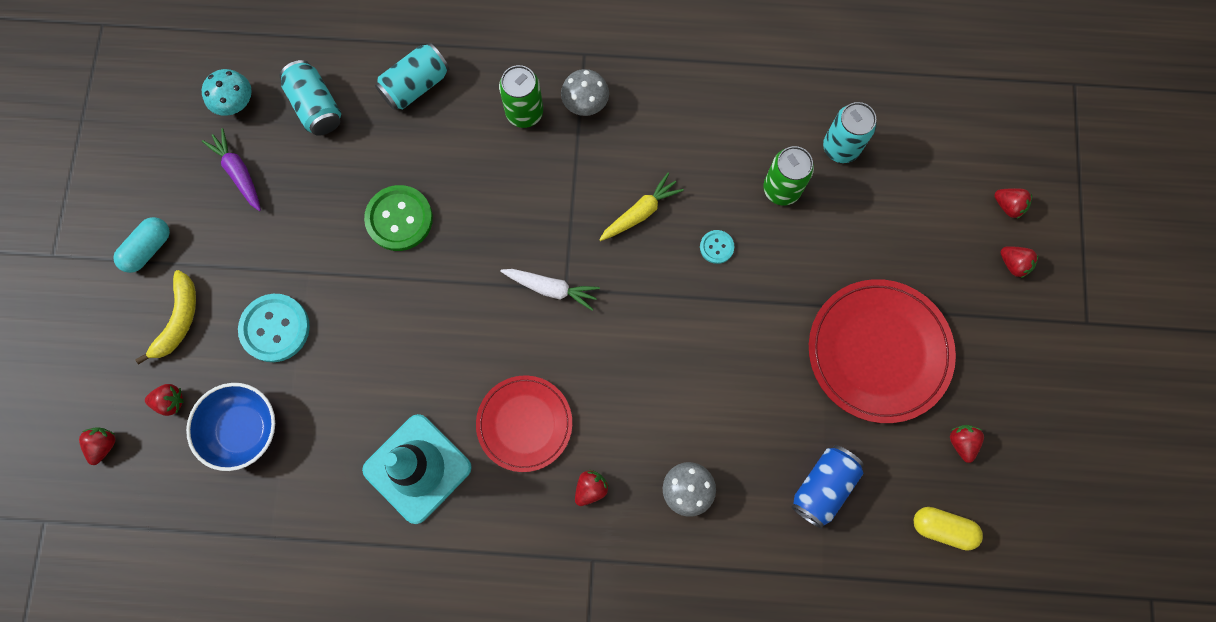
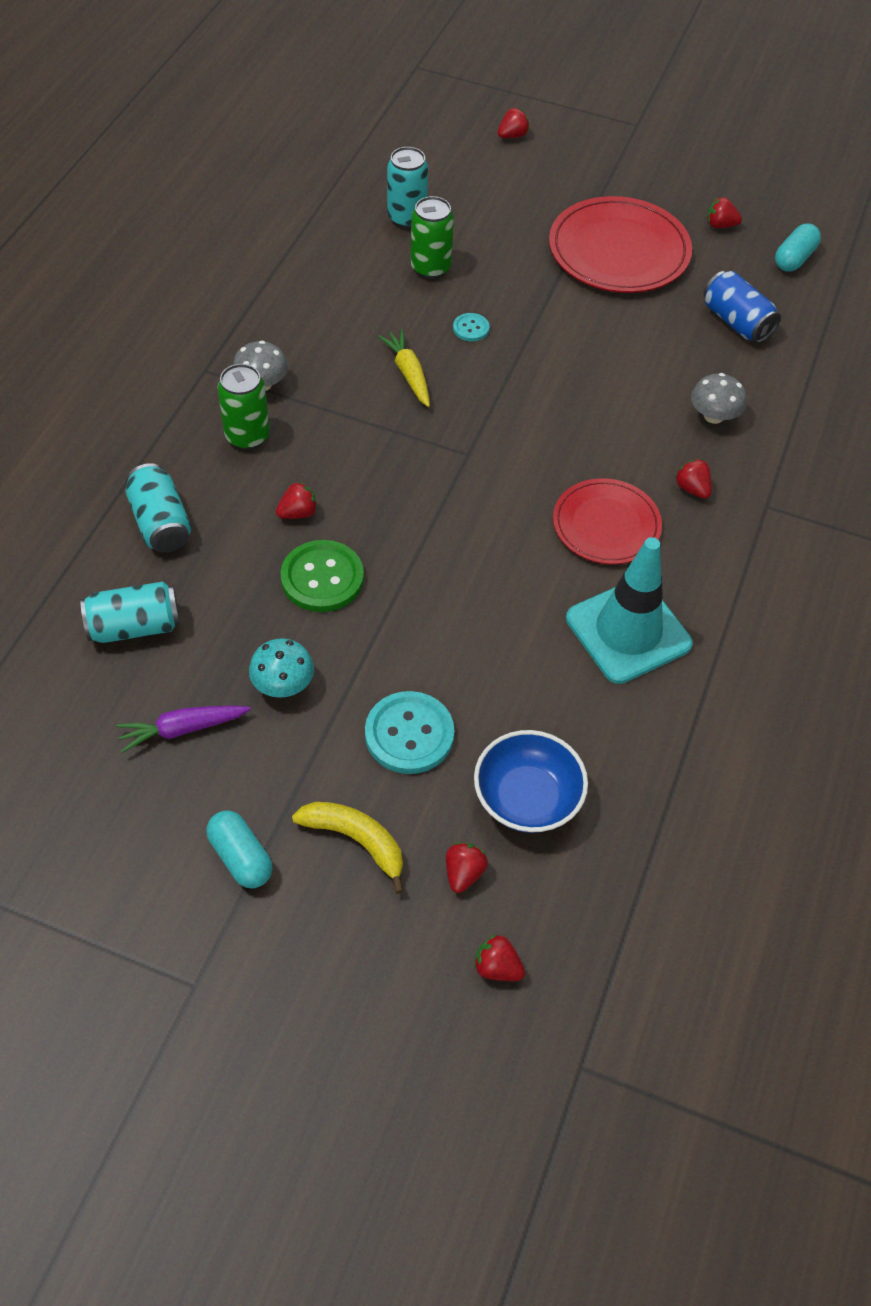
camera: 75 degrees left, 20 degrees down
turquoise mushroom [202,69,252,116] -> turquoise mushroom moved to [249,638,314,698]
white carrot [500,269,600,311] -> none
yellow capsule [914,507,983,551] -> turquoise capsule [775,224,821,272]
red strawberry [1000,246,1038,278] -> red strawberry moved to [276,482,318,519]

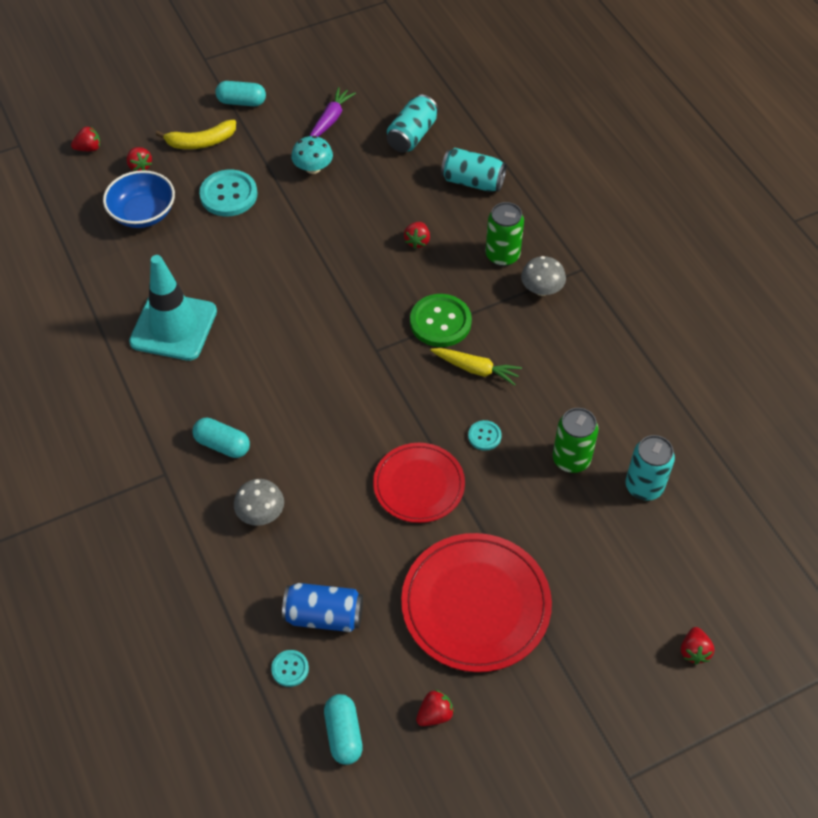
camera: 135 degrees right, 0 degrees up
green button [280,540,364,612] -> green button moved to [410,294,472,347]
red plate [553,478,662,564] -> red plate moved to [373,443,465,523]
red strawberry [675,459,712,499] -> turquoise capsule [192,417,250,458]
none -> turquoise button [271,650,309,687]

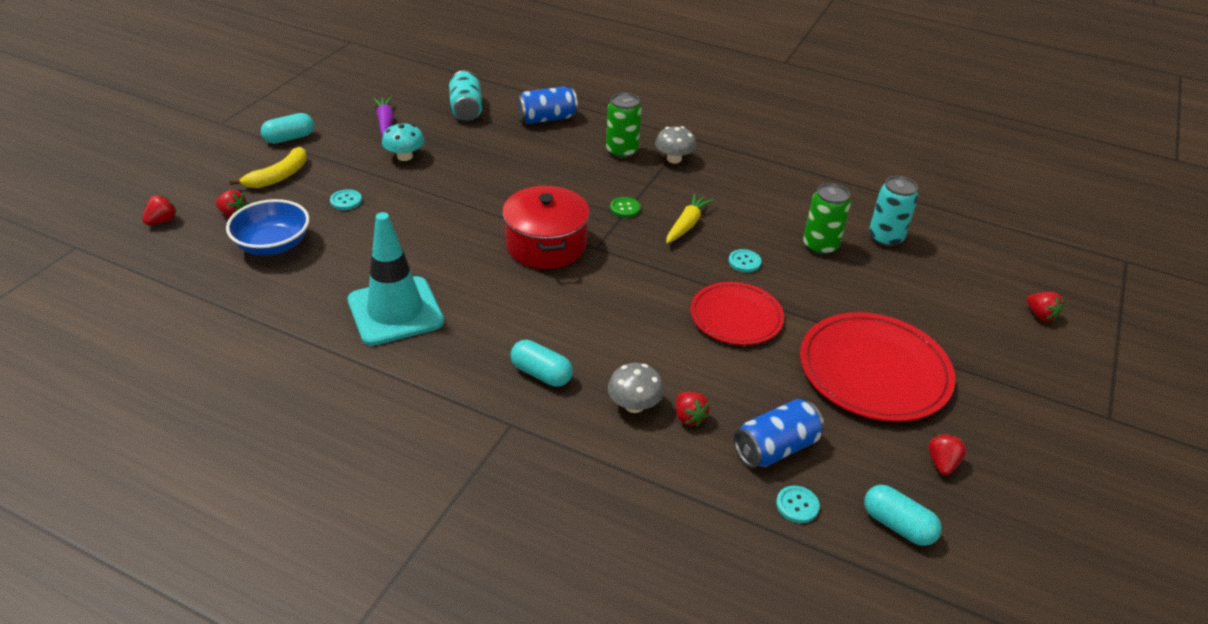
camera: 40 degrees left, 15 degrees down
turquoise capsule [192,417,250,458] -> turquoise capsule turned 45 degrees clockwise [510,340,573,387]
turquoise button [199,170,257,216] -> turquoise button [330,189,362,210], size x0.51
red strawberry [404,222,430,249] -> red strawberry moved to [676,392,710,426]
green button [410,294,472,347] -> green button [610,197,641,218], size x0.51
yellow carrot [430,348,522,386] -> yellow carrot turned 45 degrees counterclockwise [666,193,714,244]
turquoise can [441,148,507,192] -> blue can [517,87,578,124]
none -> red pot [502,185,590,269]

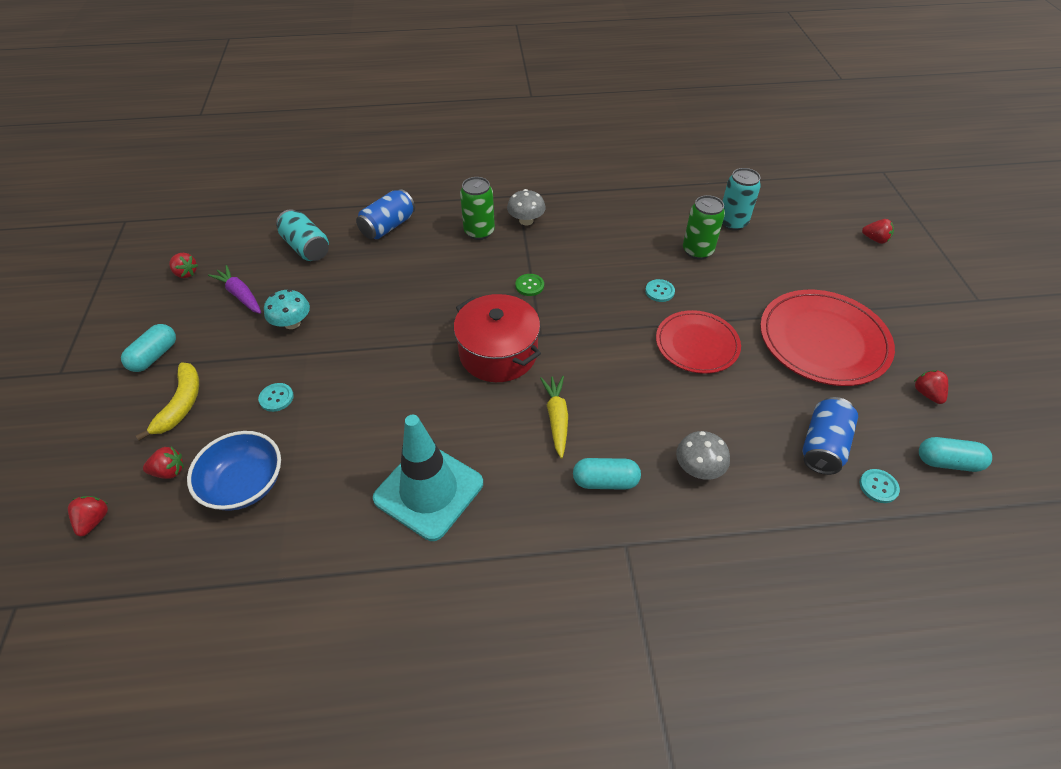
camera: 30 degrees left, 10 degrees up
yellow carrot [666,193,714,244] -> yellow carrot moved to [540,376,568,458]
red strawberry [676,392,710,426] -> red strawberry moved to [169,253,198,278]

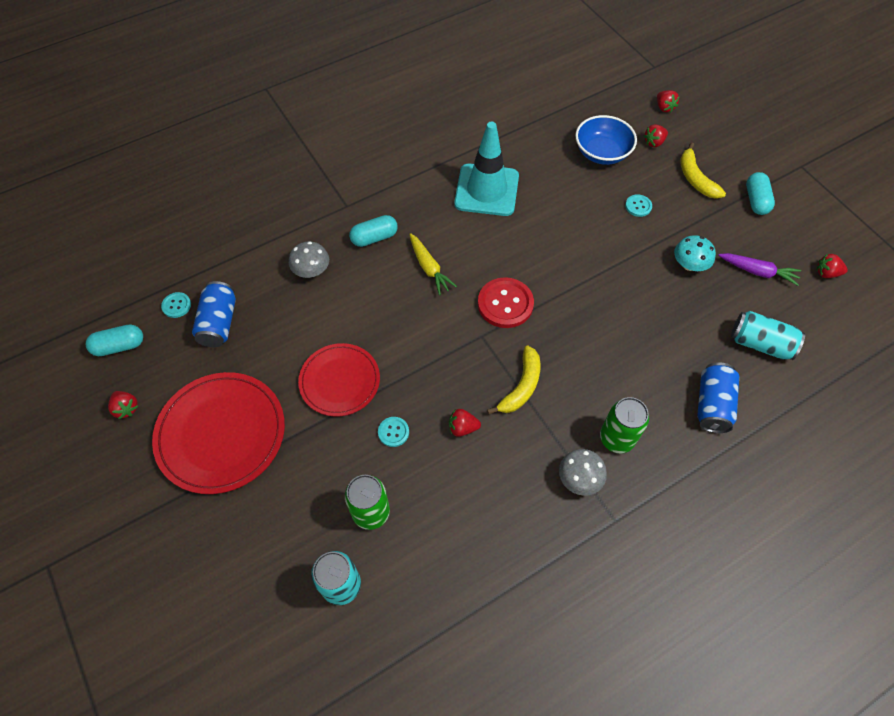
camera: 155 degrees right, 10 degrees up
red pot [454,294,541,382] -> red button [478,277,534,328]
green button [515,274,544,296] -> yellow banana [487,345,540,414]
red strawberry [862,219,894,244] -> red strawberry moved to [449,409,481,437]

